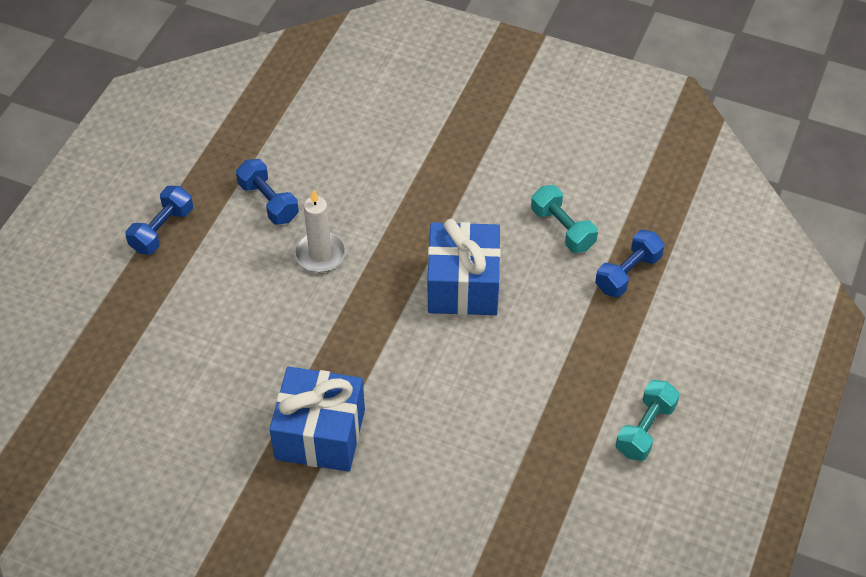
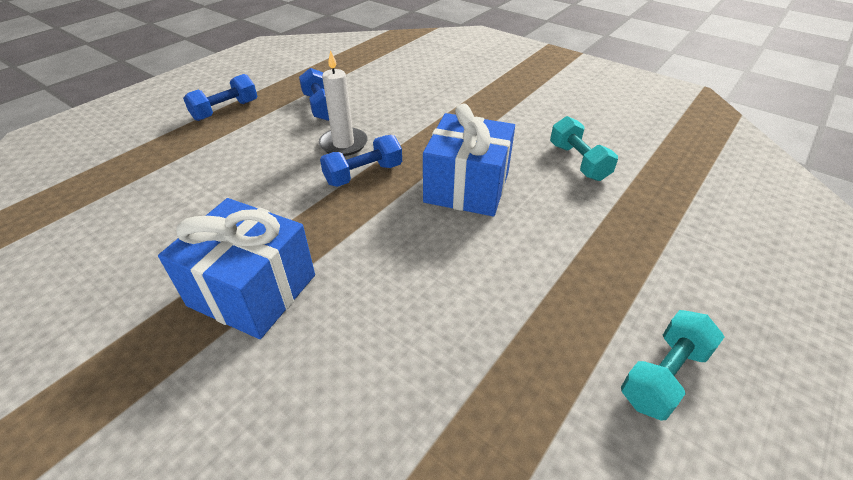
camera: 15 degrees right, 10 degrees down
blue dumbbell [595,230,665,297] -> blue dumbbell moved to [320,135,402,187]

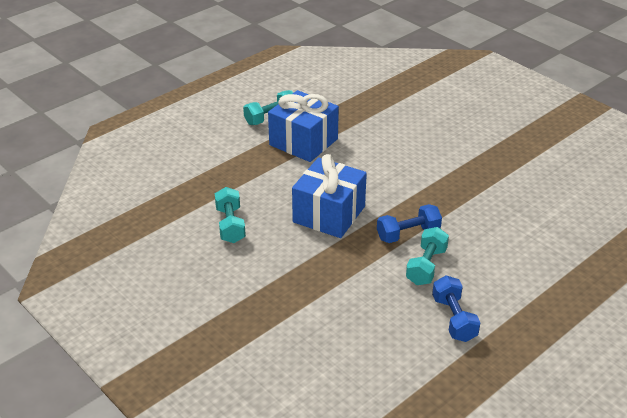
camera: 170 degrees left, 5 degrees down
blue gift [158,198,315,339] -> blue gift moved to [268,90,339,162]
blue dumbbell [183,74,257,121] -> none
white candle [319,50,368,156] -> turquoise dumbbell [406,227,449,285]

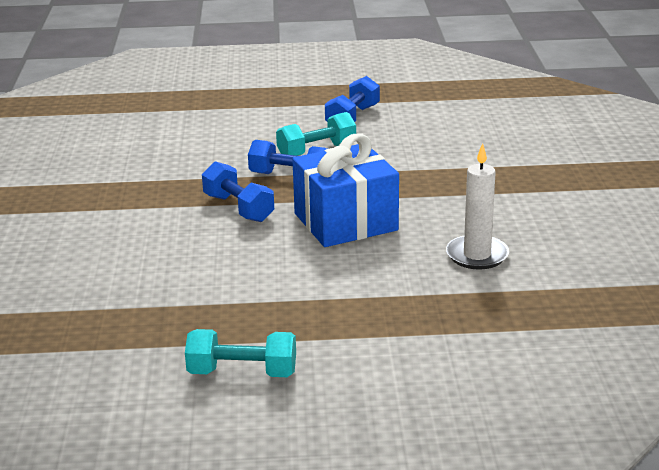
camera: 140 degrees left, 10 degrees down
turquoise dumbbell [215,187,246,243] -> white candle [446,143,509,269]
blue gift [268,90,339,162] -> none
none -> blue dumbbell [202,161,274,222]

